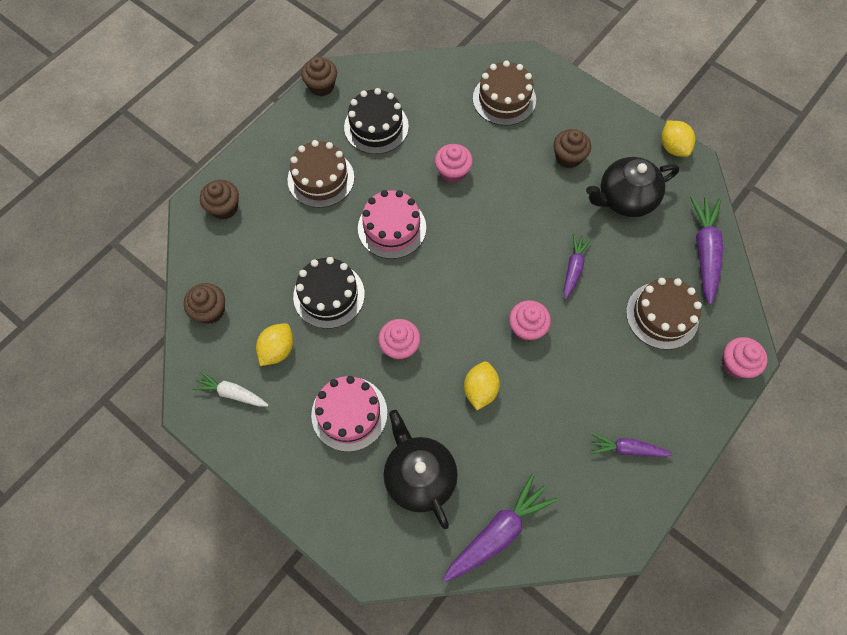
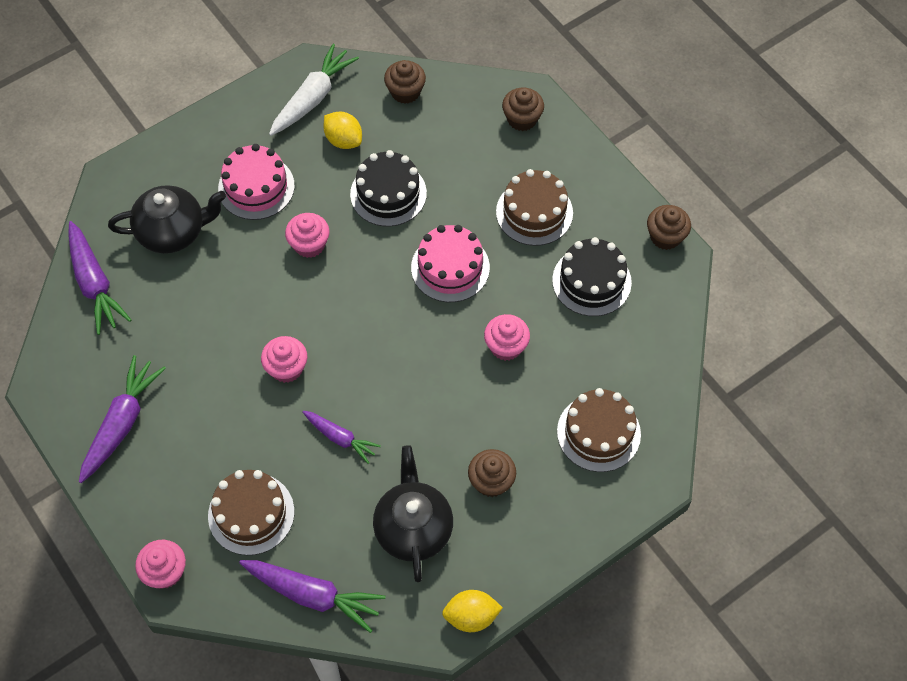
camera: 105 degrees right, 5 degrees down
white carrot [192,371,269,407] -> white carrot [269,44,359,136], size x1.63
yellow lemon [464,362,500,410] -> none
purple carrot [591,433,673,457] -> purple carrot [79,355,166,483], size x1.63

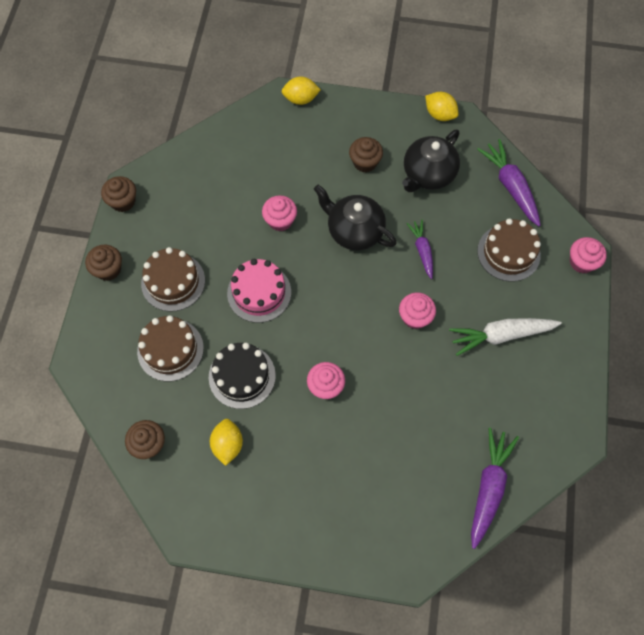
camera: 135 degrees left, 5 degrees up
purple carrot [79,355,166,483] -> none
black teapot [108,185,226,253] -> black teapot moved to [314,185,397,250]
pink cake [218,144,295,220] -> none
white carrot [269,44,359,136] -> white carrot moved to [449,318,562,356]
brown cupcake [502,88,544,131] -> brown cupcake moved to [85,245,122,281]
black cake [552,237,632,316] -> none
brown cake [557,388,641,472] -> brown cake moved to [137,315,204,382]
none -> yellow lemon [282,76,321,105]

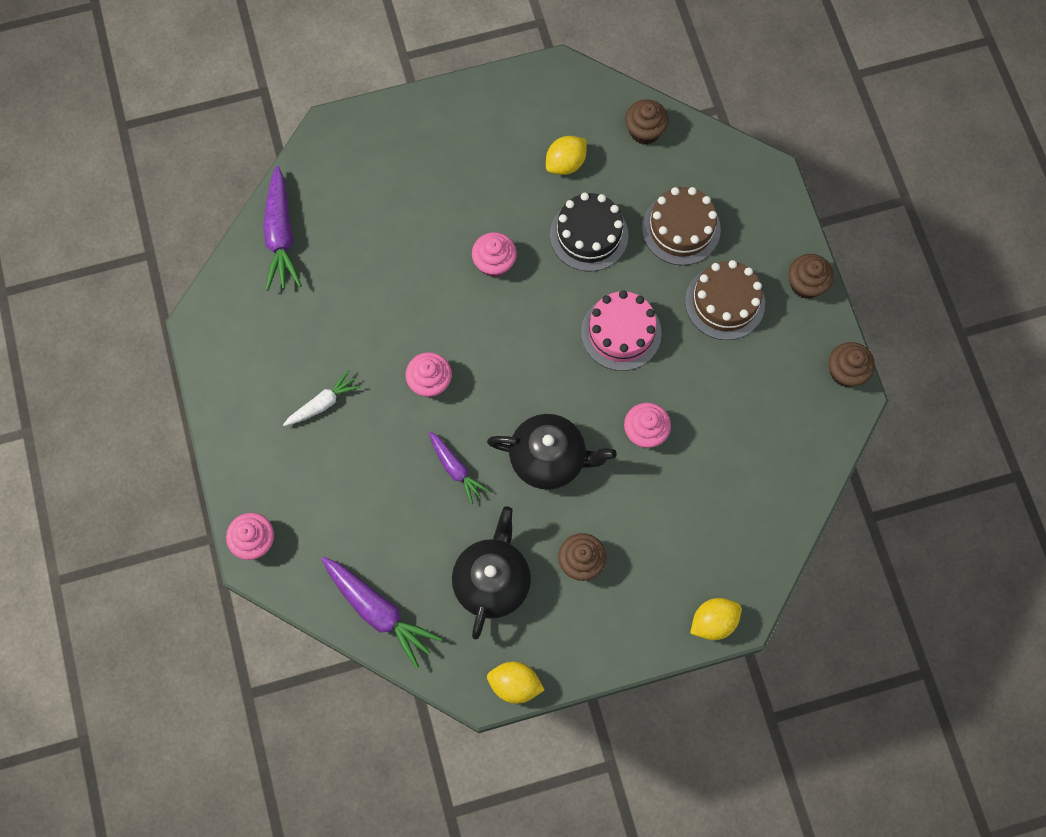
camera: 155 degrees right, 5 degrees up
yellow lemon [210,419,243,466] -> yellow lemon turned 75 degrees clockwise [546,136,587,175]
white carrot [449,318,562,356] -> white carrot [283,370,361,426], size x0.61
brown cake [477,218,541,282] -> none

